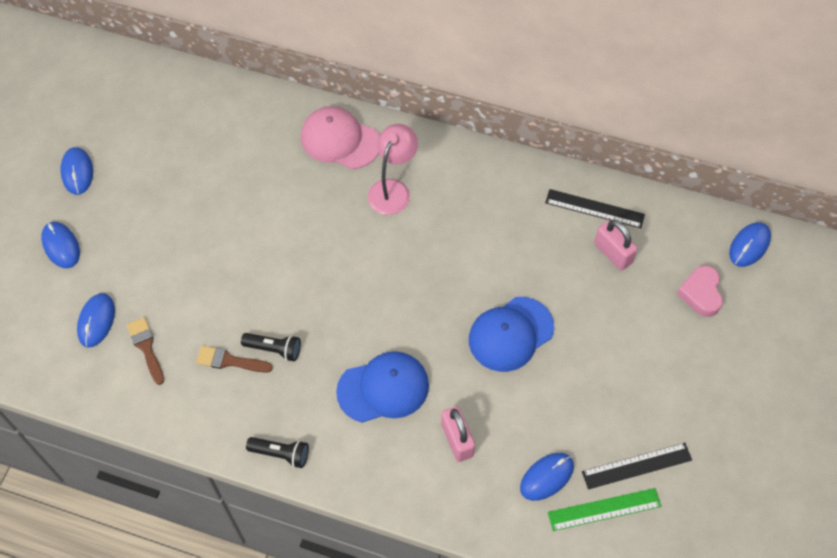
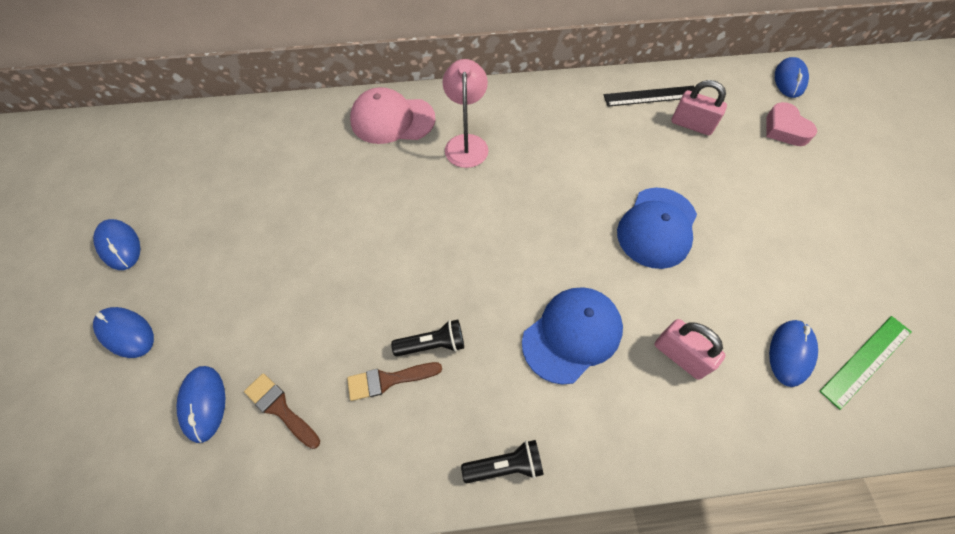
camera: 25 degrees left, 0 degrees up
black ruler [582,443,692,489] -> none

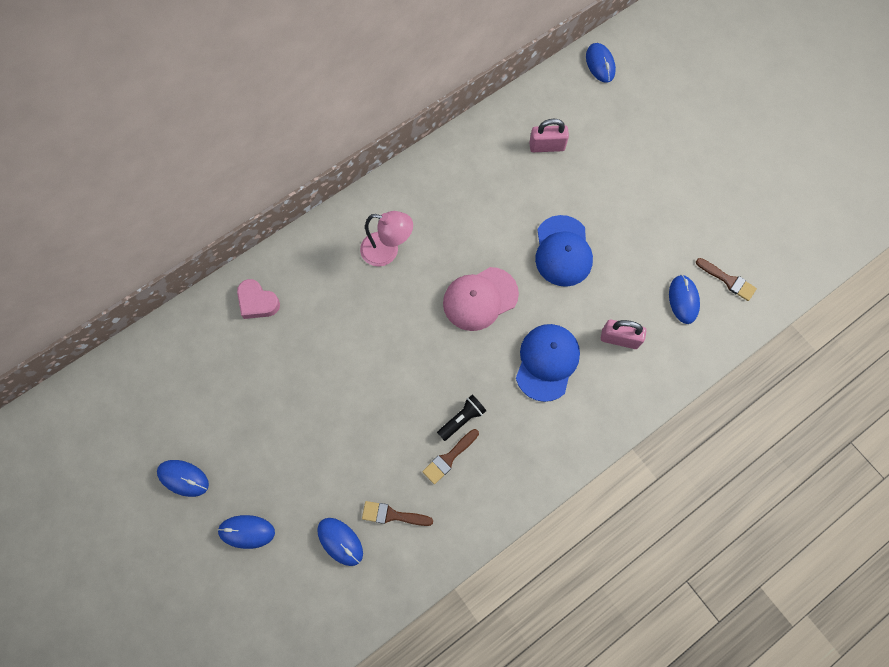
camera: 30 degrees left, 10 degrees up
pink cap [350,87,435,144] -> pink cap moved to [443,267,519,331]
pink lamp [443,59,488,168] -> pink lamp turned 135 degrees clockwise [360,211,413,266]
black flashlight [461,440,544,483] -> none
black ruler [604,86,694,107] -> none
pink heart [766,102,817,146] -> pink heart moved to [237,279,280,319]
green ruler [820,316,912,410] -> brown brush [696,258,757,301]

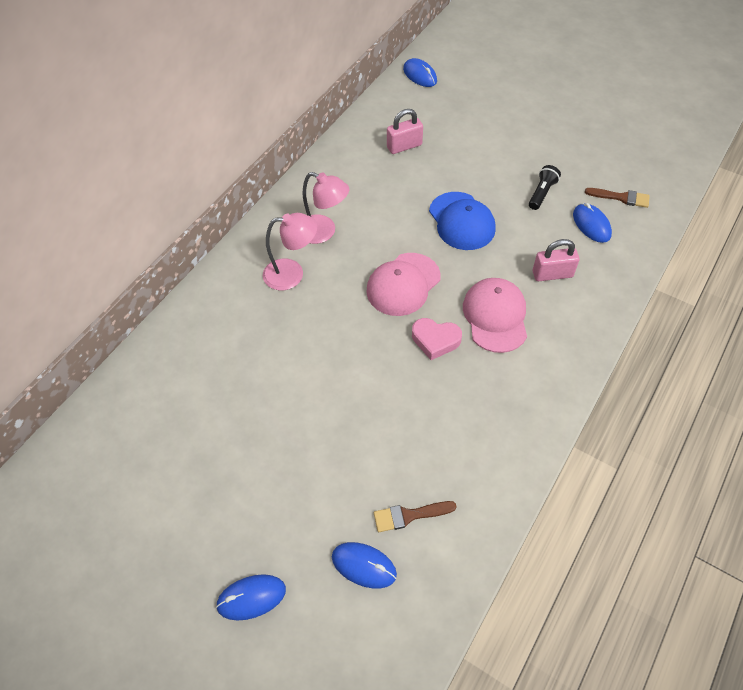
camera: 20 degrees left, 15 degrees down
blue mouse [157,460,209,497] -> none
pink heart [237,279,280,319] -> pink heart moved to [412,318,462,360]
brown brush [422,429,479,484] -> none
black flashlight [437,395,486,441] -> black flashlight moved to [529,165,561,210]
blue cap [516,324,580,402] -> pink cap [463,278,527,353]
none -> pink lamp [303,172,349,244]

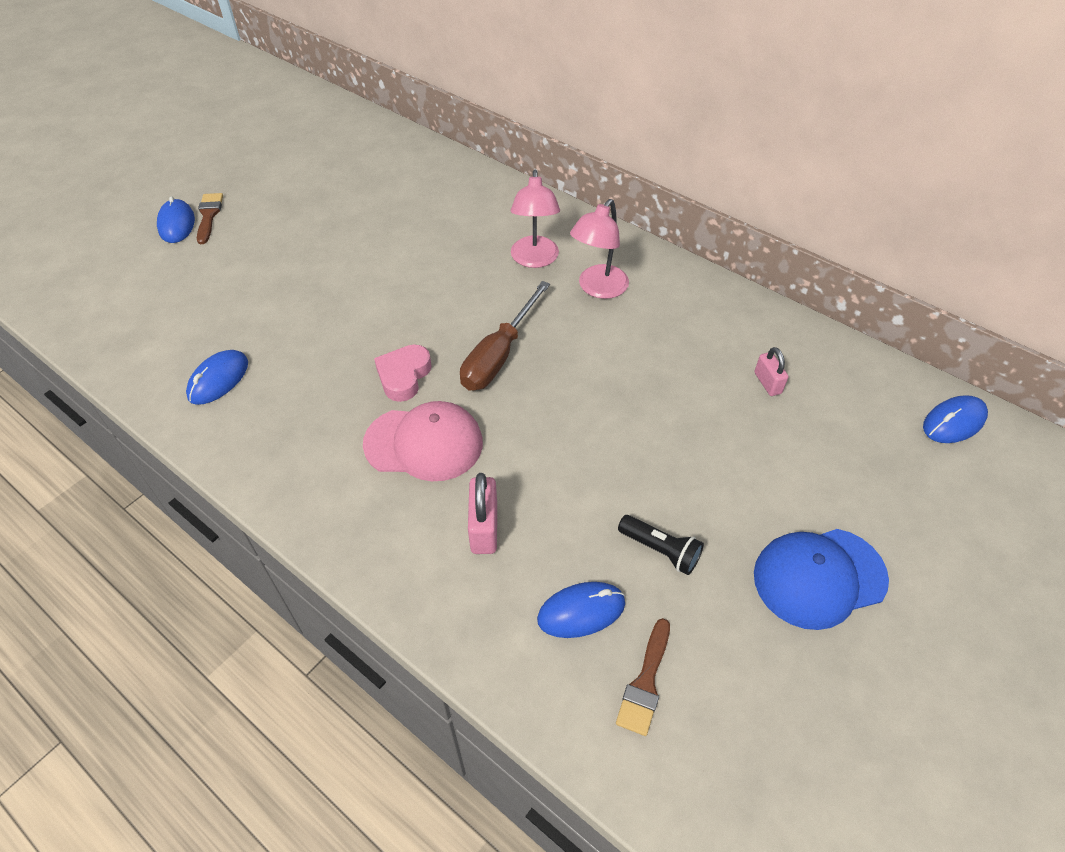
camera: 95 degrees right, 5 degrees down
blue mouse [332,542,397,588] -> blue mouse moved to [186,350,248,405]
pink cap [367,253,441,316] -> brown screwdriver [460,281,550,391]
brown brush [374,501,457,532] -> brown brush moved to [197,193,223,244]
pink padlock [387,109,423,154] -> pink padlock [754,347,788,396], size x0.66
blue cap [429,192,496,250] -> blue cap moved to [754,529,889,630]

